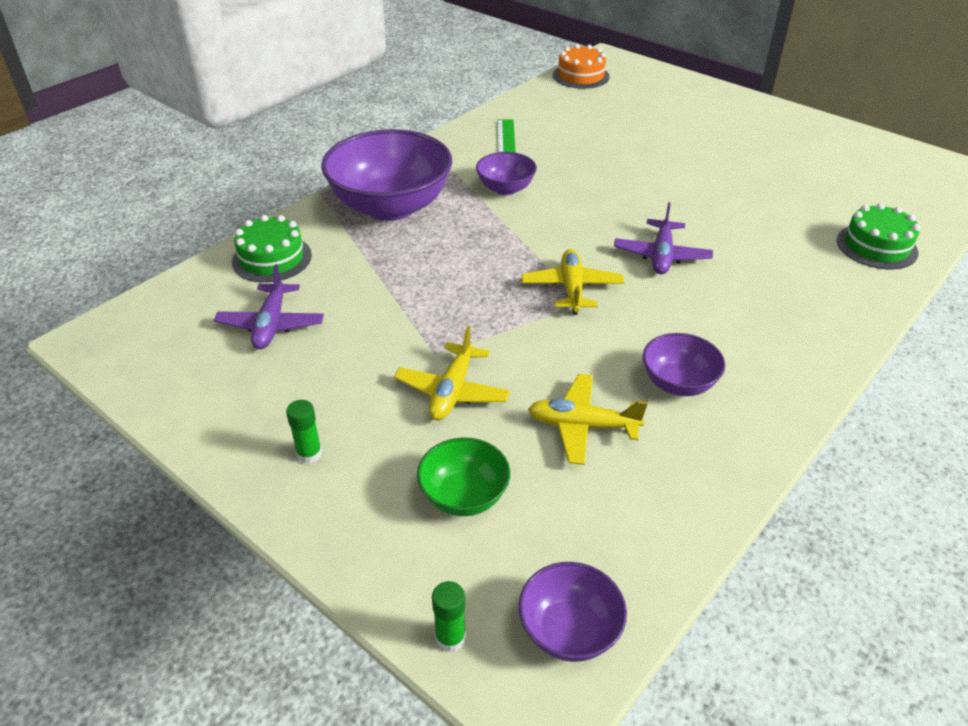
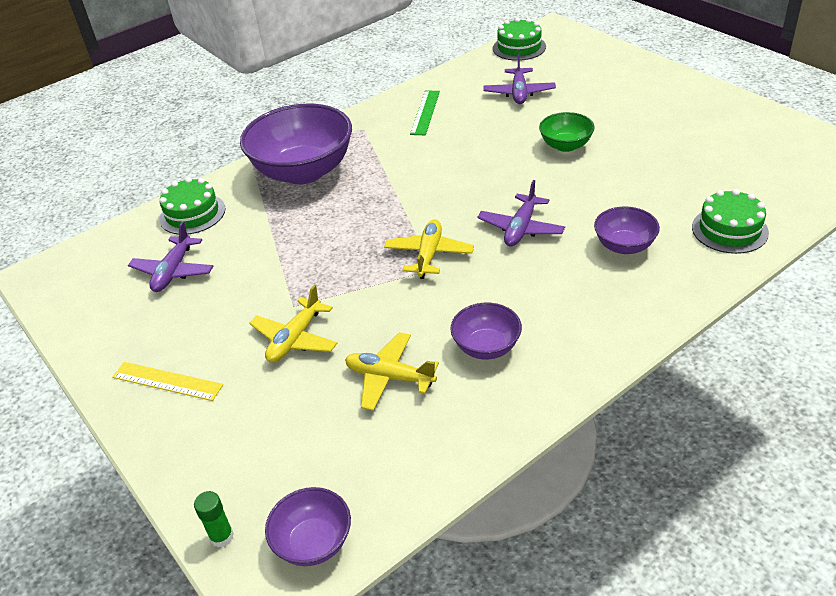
camera: 15 degrees right, 0 degrees up
green glue stick [286,400,322,464] -> yellow ruler [112,362,223,401]
green bowl [417,437,510,516] -> green bowl moved to [539,112,595,152]
purple bowl [476,152,537,195] -> purple bowl moved to [594,206,660,254]
orange cake [553,44,610,89] -> green cake [493,18,546,61]
none -> purple plane [484,54,556,104]

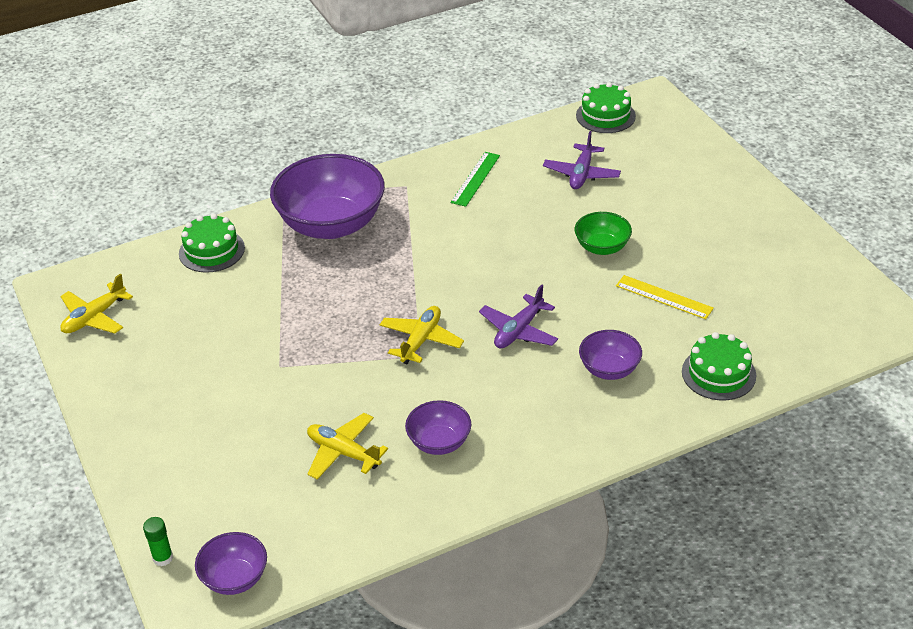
camera: 10 degrees right, 0 degrees up
yellow ruler [112,362,223,401] -> yellow ruler moved to [616,275,714,319]
purple plane [128,221,213,292] -> none
yellow plane [249,285,337,363] -> yellow plane moved to [60,274,133,333]

